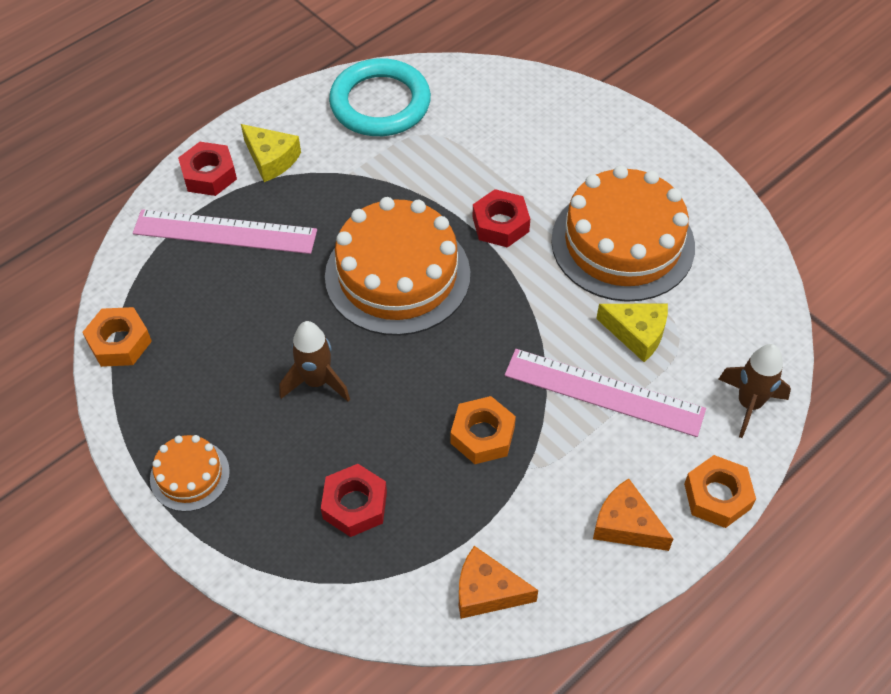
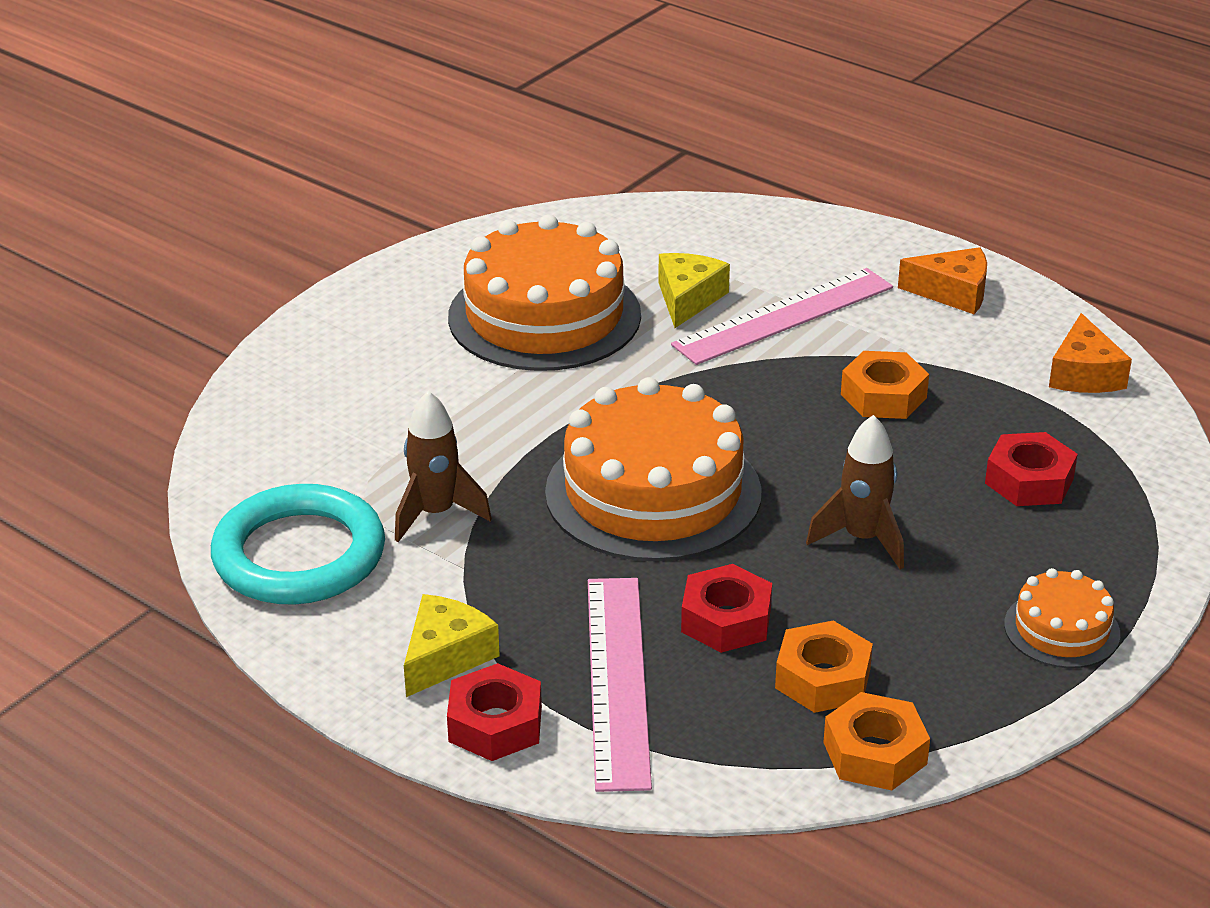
camera: 100 degrees left, 20 degrees down
red nut [473,189,530,248] -> red nut moved to [681,564,772,653]
pink ruler [505,349,706,437] -> pink ruler turned 45 degrees clockwise [671,268,893,365]
orange cheese [593,479,673,551] -> orange cheese turned 105 degrees counterclockwise [898,247,987,314]
orange nut [684,455,756,528] -> orange nut moved to [775,620,873,713]
brown rocket [718,344,791,438] -> brown rocket moved to [395,391,492,542]

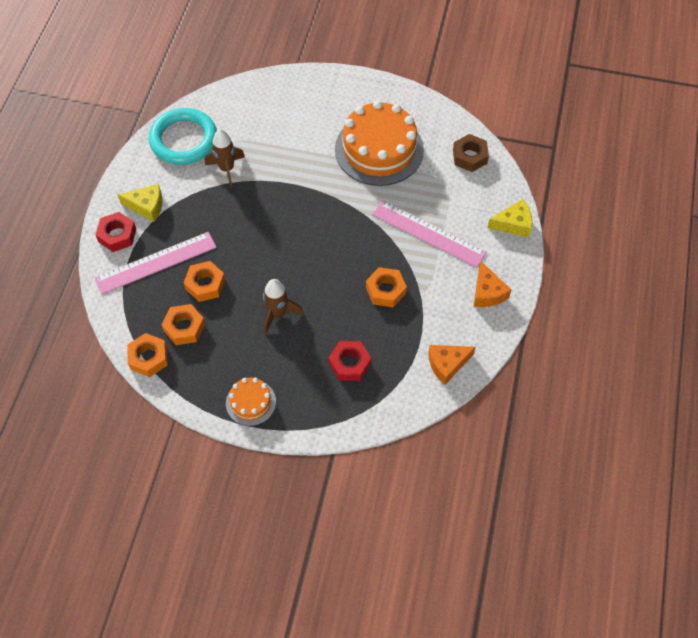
camera: 65 degrees right, 25 degrees up
orange cake [545,377,762,562] -> none
yellow cheese [658,253,730,328] -> yellow cheese moved to [488,199,532,238]
red nut [681,564,772,653] -> orange nut [184,261,225,302]
none -> brown nut [453,134,489,172]

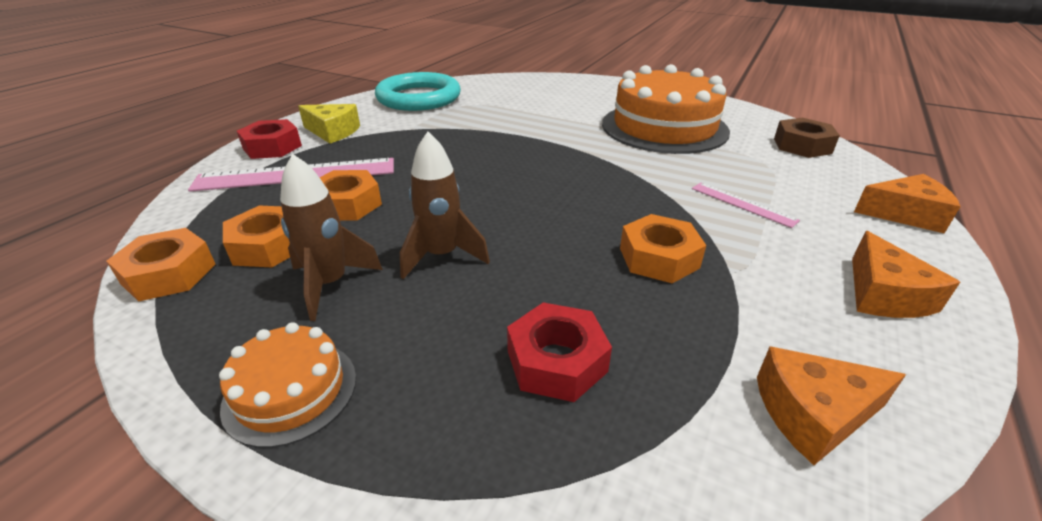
camera: 15 degrees right, 25 degrees down
brown rocket [205,129,245,188] -> brown rocket moved to [280,154,383,321]
pink ruler [372,200,487,267] -> pink ruler [692,183,800,228], size x0.50
yellow cheese [488,199,532,238] -> orange cheese [854,174,961,234]

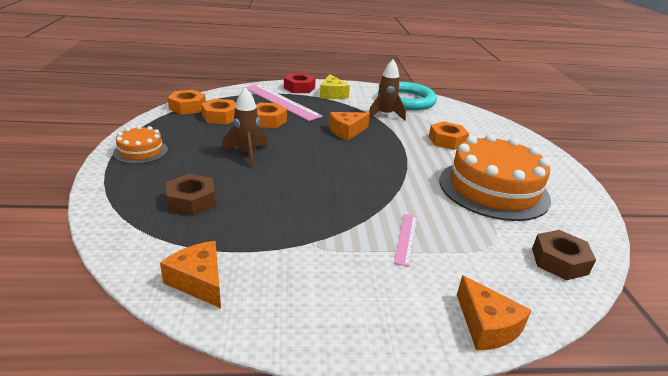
camera: 55 degrees right, 5 degrees down
brown rocket [280,154,383,321] -> brown rocket moved to [369,59,406,121]
red nut [507,302,612,402] -> brown nut [166,174,216,216]
orange nut [620,214,706,283] -> orange nut moved to [429,121,469,150]
orange cheese [852,231,960,318] -> orange cheese moved to [329,112,370,141]

